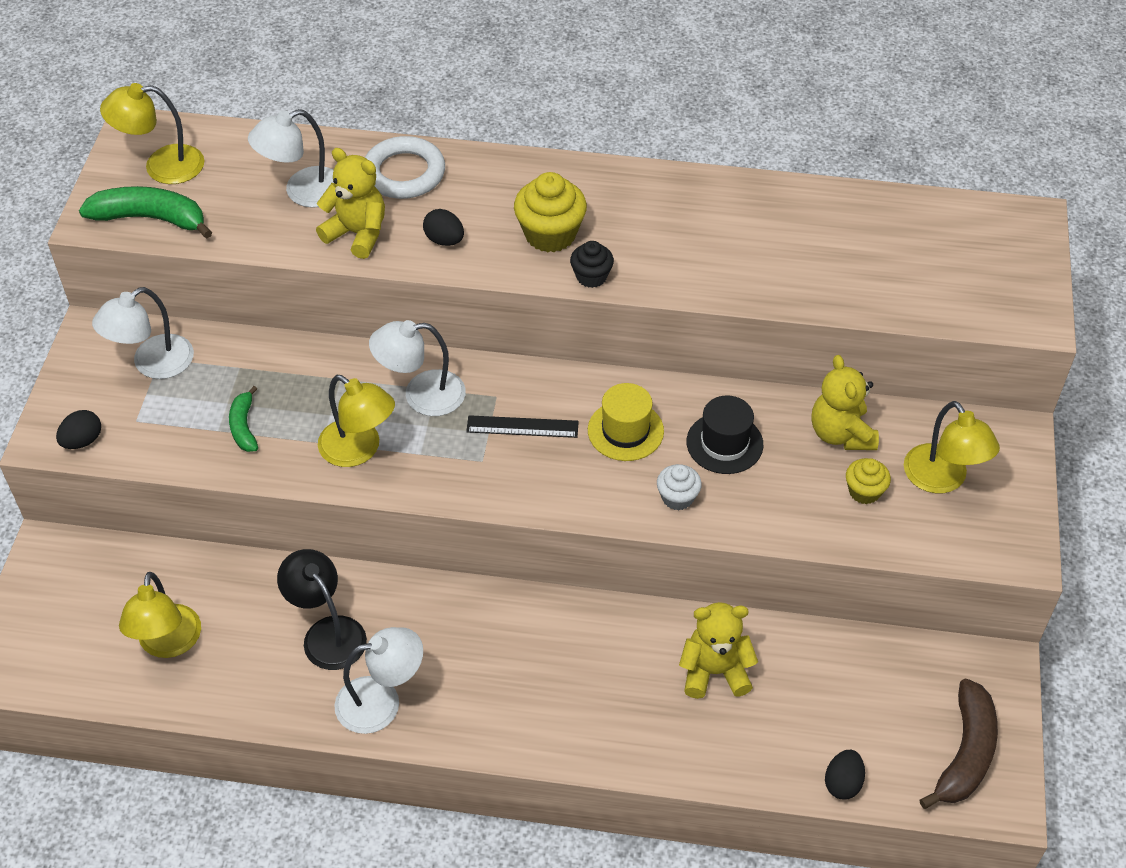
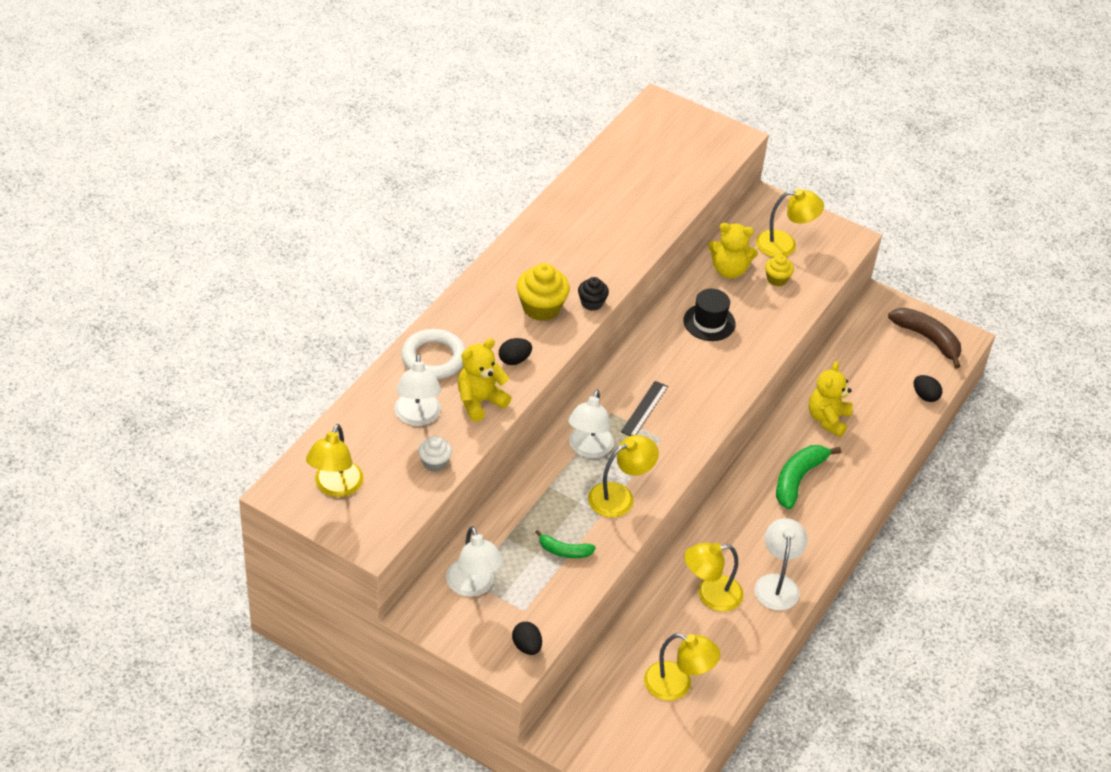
camera: 70 degrees left, 5 degrees down
green banana [79,186,212,239] -> green banana moved to [776,445,841,510]
black lamp [277,549,367,670] -> yellow lamp [684,542,744,612]
yellow hat [588,383,664,461] -> none
white cupcake [657,464,702,510] -> white cupcake moved to [418,436,452,472]

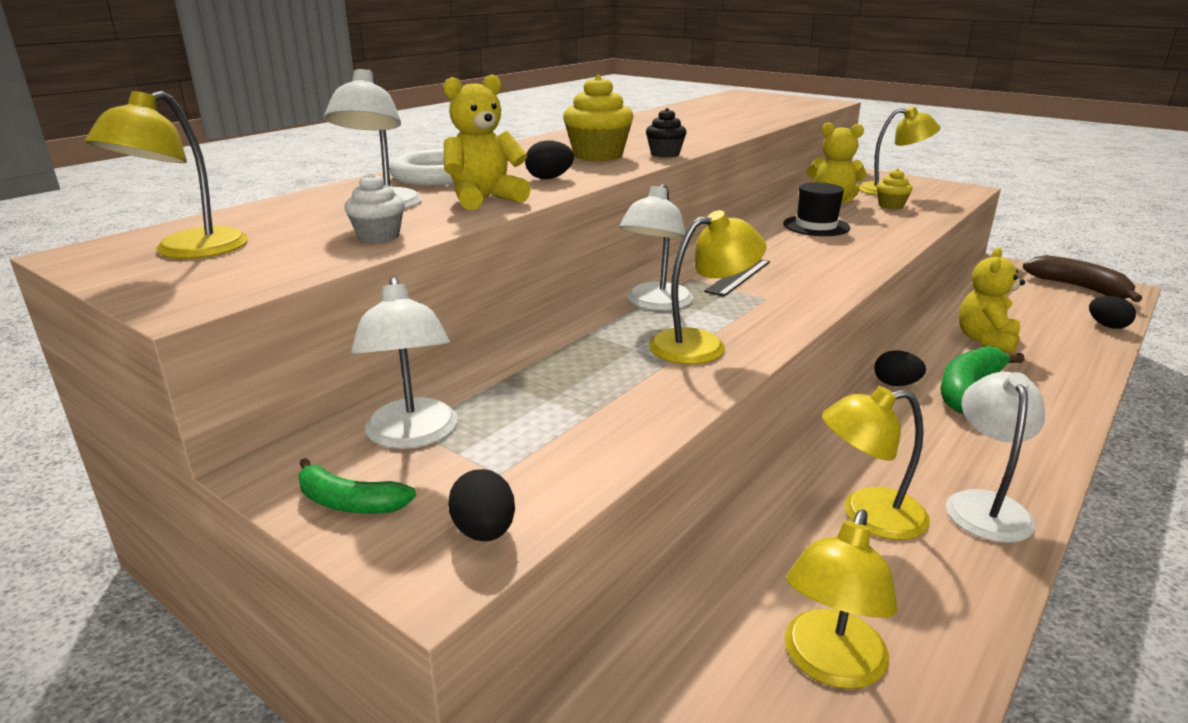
camera: 10 degrees right, 20 degrees down
green banana [535,530,596,558] -> green banana moved to [298,458,416,513]
yellow lamp [644,633,720,701] -> yellow lamp turned 90 degrees clockwise [785,509,898,689]
none -> black egg [874,350,926,386]

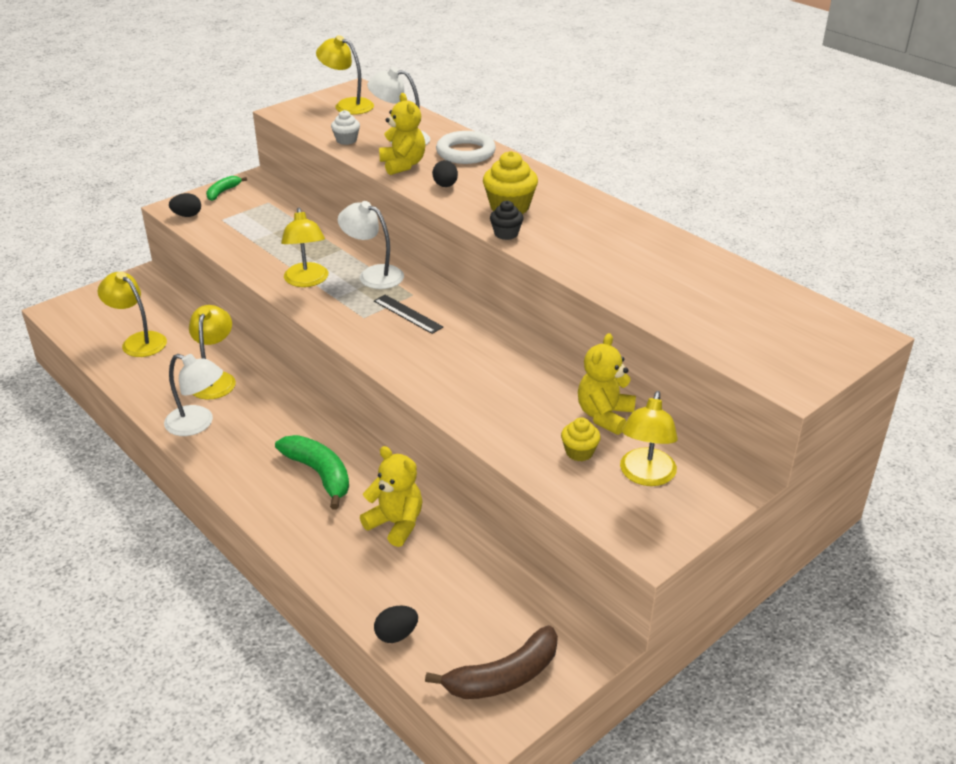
camera: 100 degrees right, 10 degrees up
white lamp [351,277,458,449] -> none
black hat [783,182,850,236] -> none
black egg [874,350,926,386] -> none

